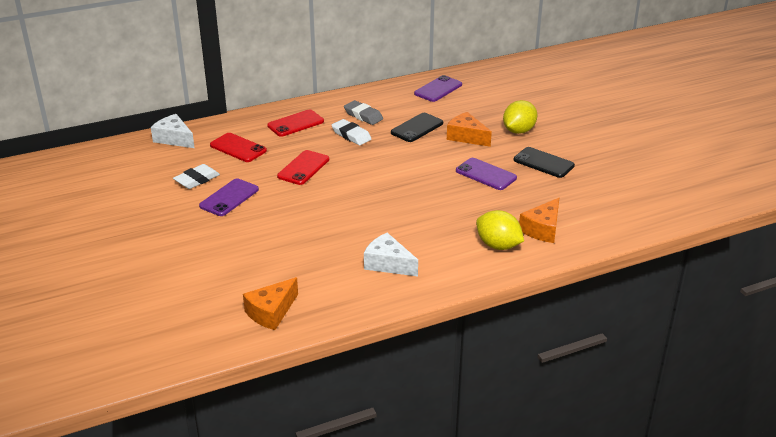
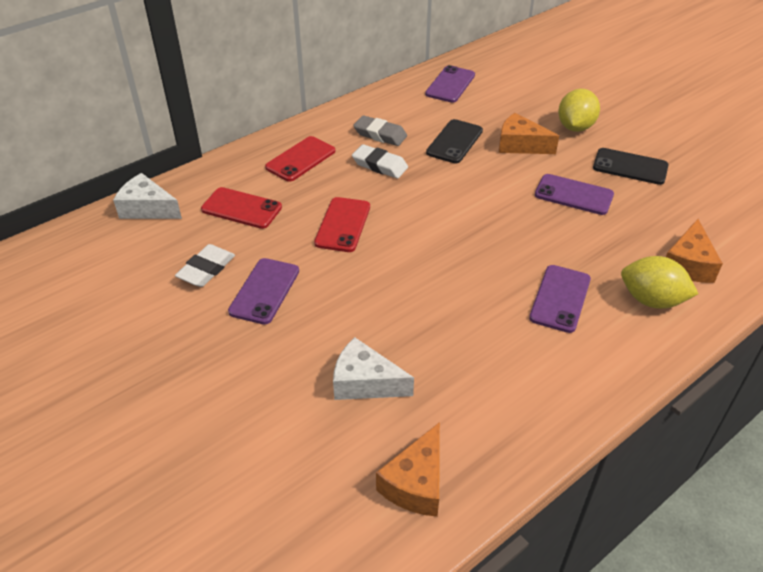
camera: 15 degrees left, 10 degrees up
white cheese [364,233,418,276] -> white cheese moved to [333,337,414,400]
none -> purple phone [529,265,591,333]

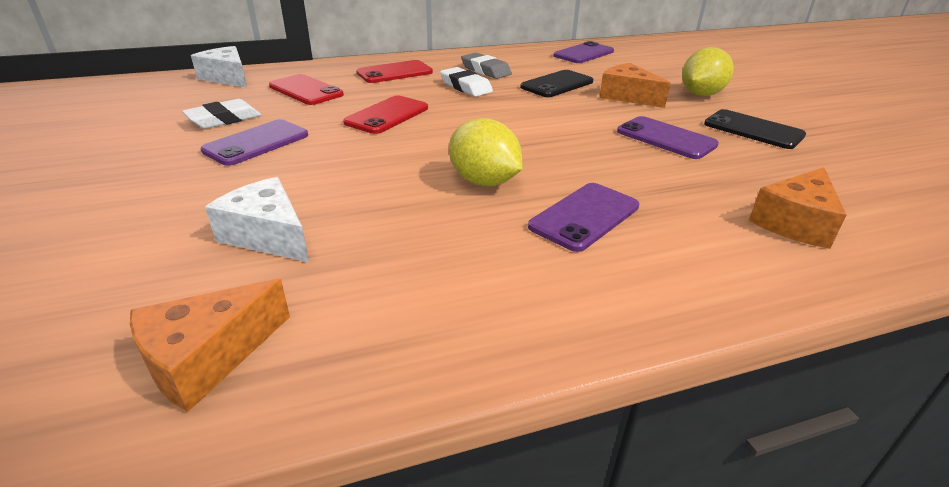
camera: 20 degrees right, 10 degrees down
yellow lemon [621,256,698,309] -> yellow lemon moved to [449,118,522,186]

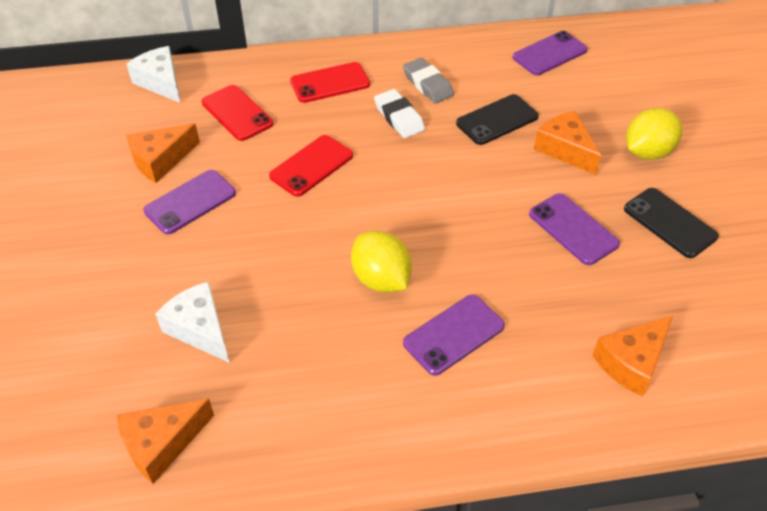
camera: 10 degrees right, 15 degrees up
white eraser [182,99,261,129] -> orange cheese [126,123,200,183]

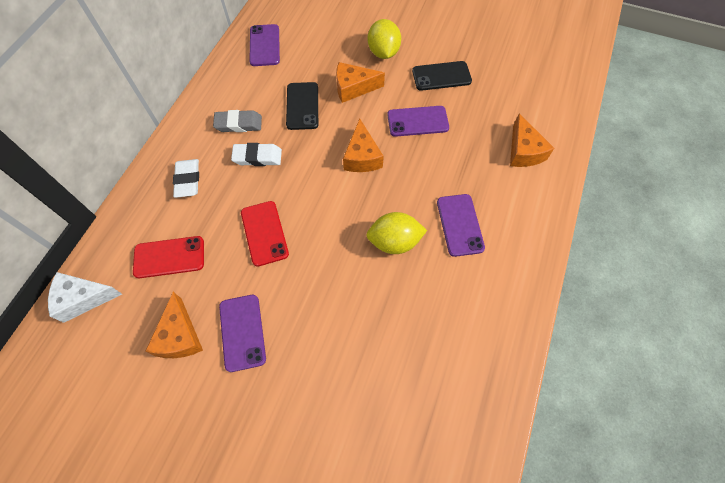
camera: 60 degrees left, 15 degrees up
orange cheese [117,399,214,484] -> orange cheese moved to [343,119,384,172]
white cheese [155,281,229,362] -> none
red phone [290,62,370,103] -> white eraser [173,159,199,198]

